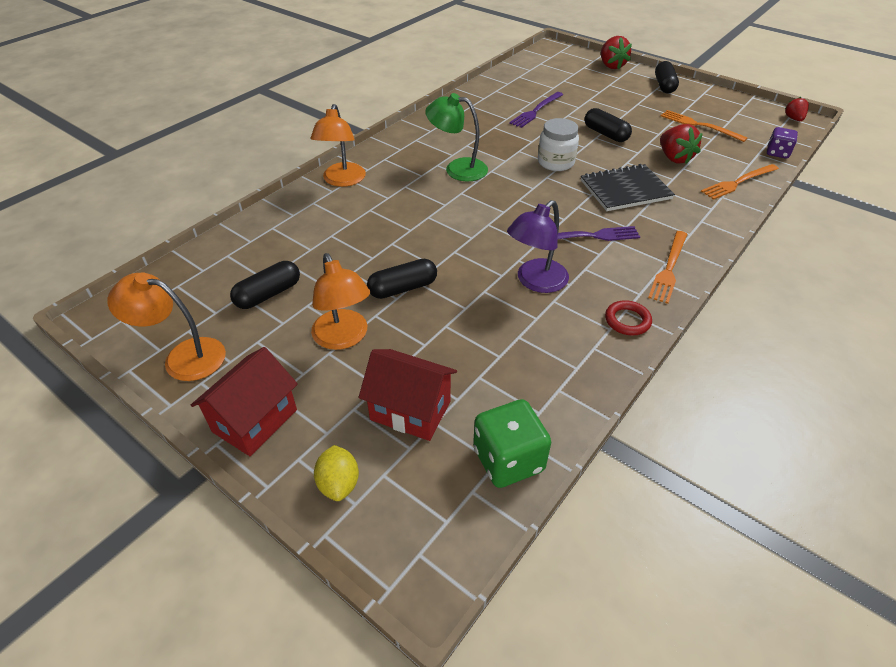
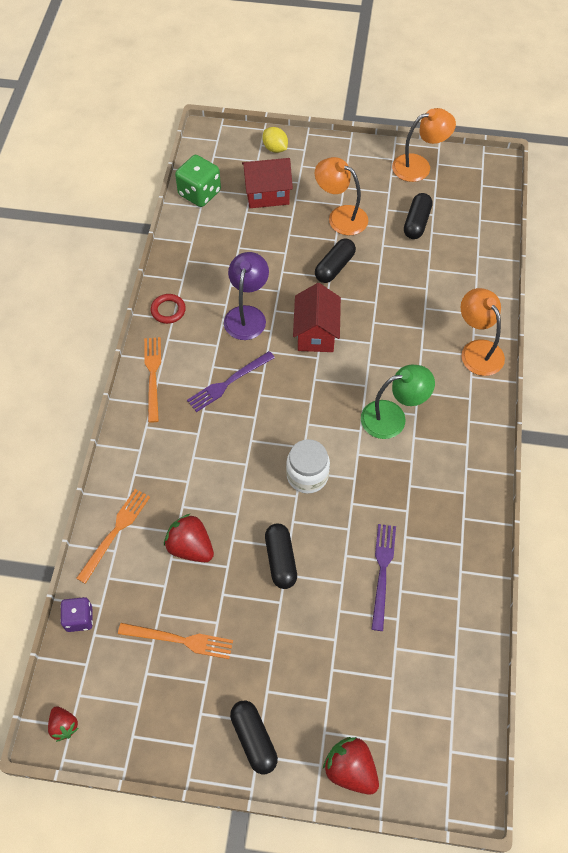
camera: 150 degrees right, 15 degrees up
red house [191,347,298,456] -> red house moved to [293,283,341,352]
black notebook [581,164,675,211] -> none
black capsule [585,108,632,142] -> black capsule turned 60 degrees clockwise [265,523,297,589]

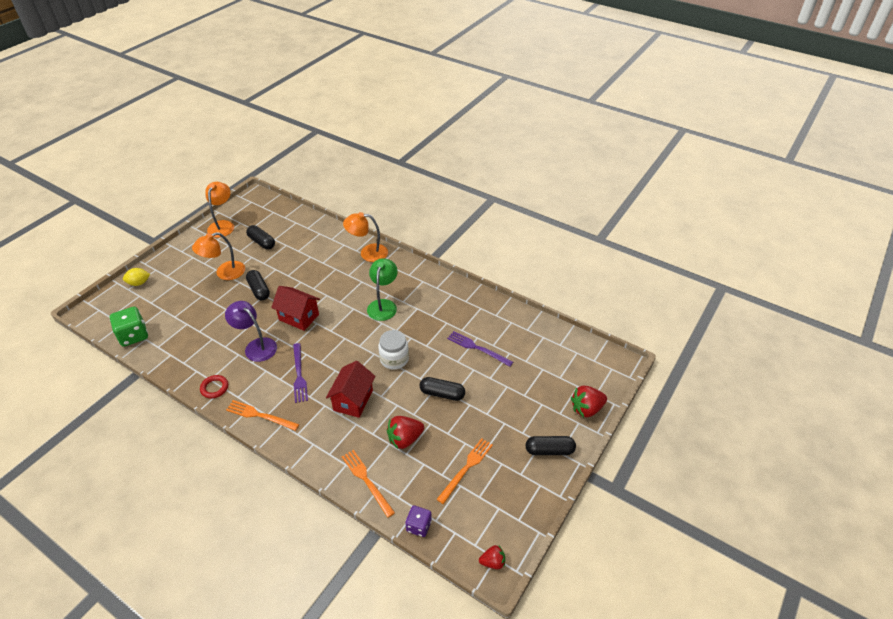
camera: 65 degrees left, 15 degrees down
red house [242,158,293,208] -> red house moved to [326,361,375,418]

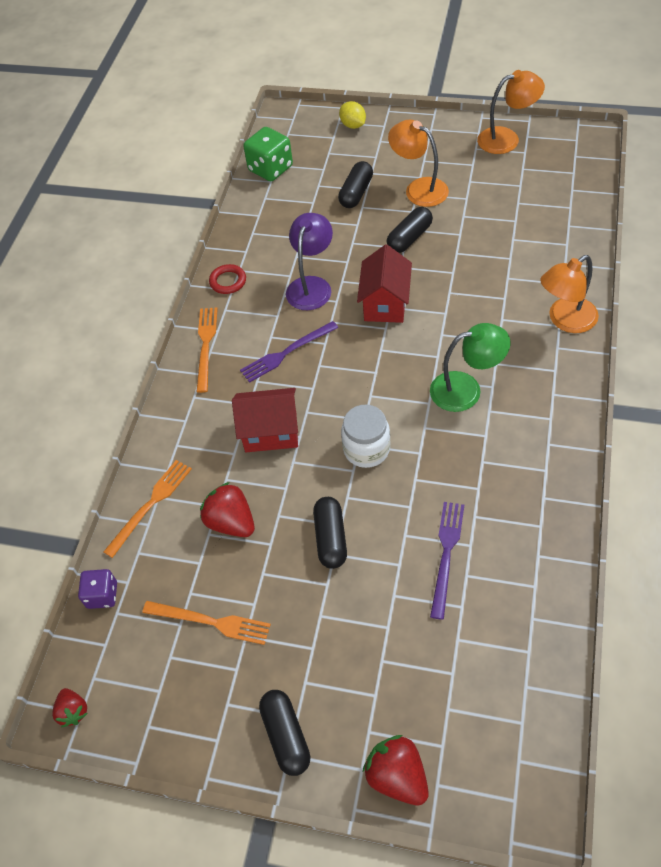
camera: 75 degrees right, 10 degrees up
black capsule [246,225,275,250] -> black capsule moved to [338,161,373,208]
orange lamp [343,212,388,262] -> orange lamp turned 105 degrees counterclockwise [540,255,599,333]

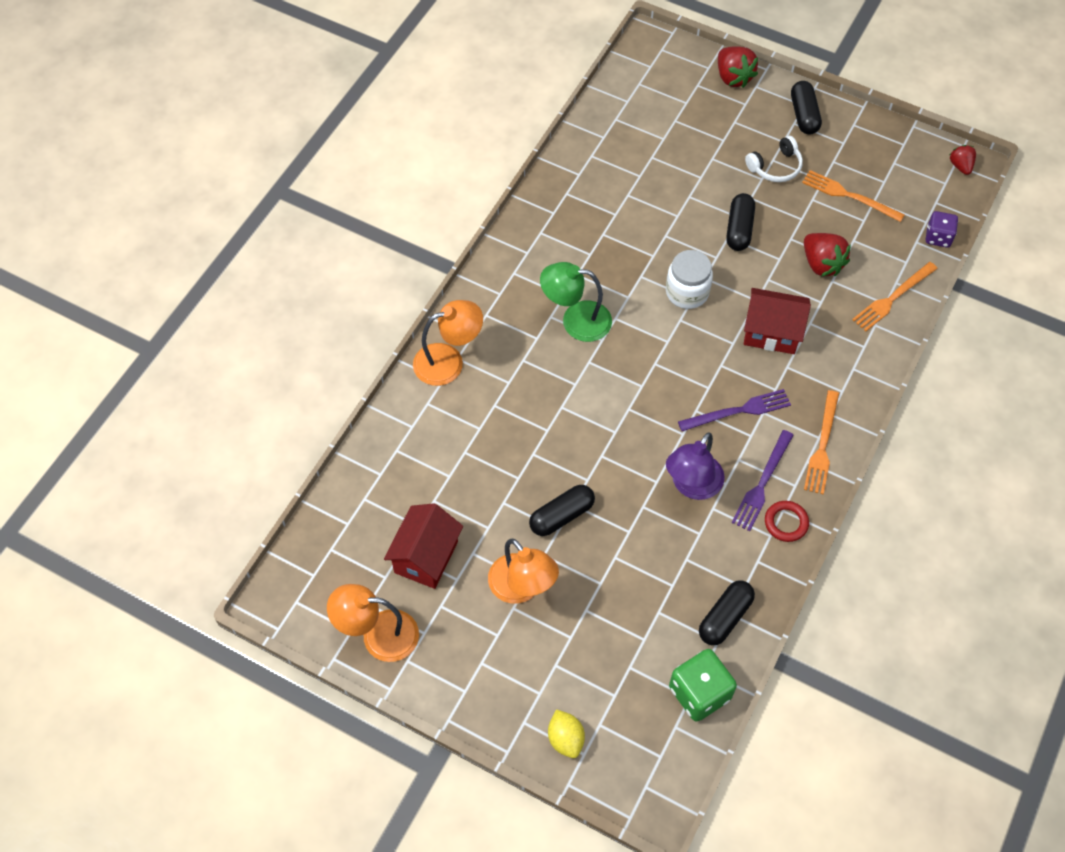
camera: 170 degrees left, 5 degrees up
black capsule [338,161,373,208] -> black capsule moved to [699,580,755,645]
red house [357,244,412,323] -> red house moved to [384,503,463,589]
purple fork [430,502,464,620] -> purple fork moved to [732,430,794,531]
none -> white headphones [745,136,803,182]

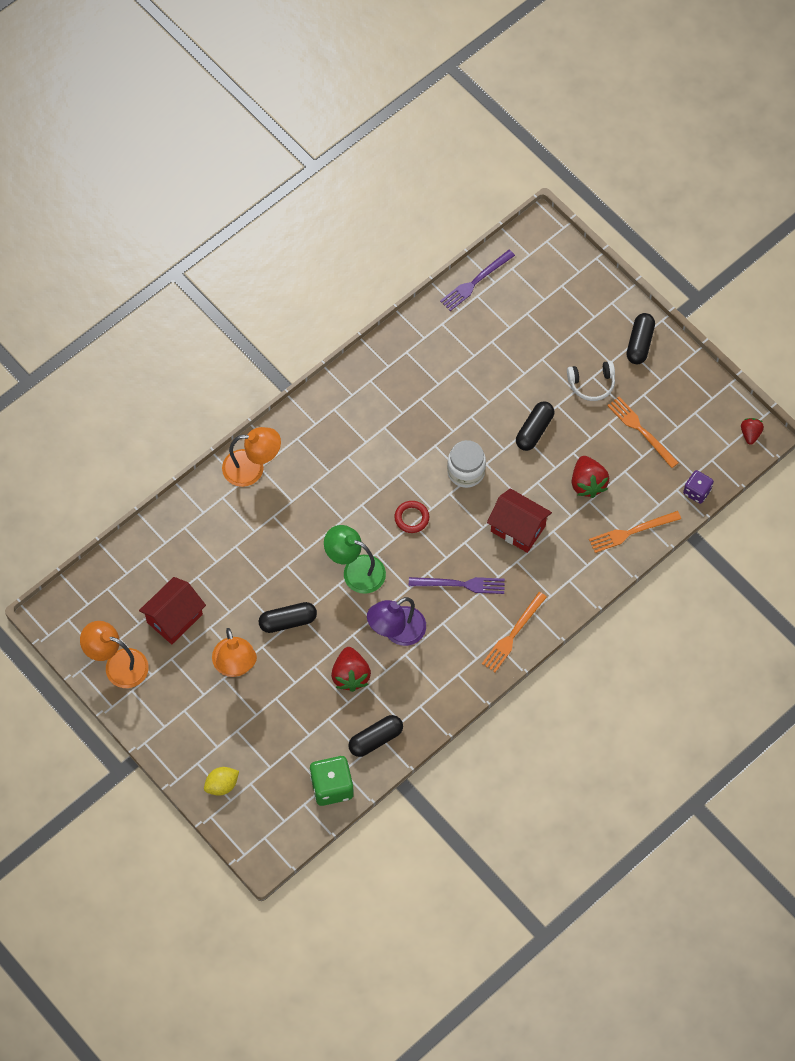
camera: 20 degrees right, 5 degrees up
green lamp [540,262,612,342] -> green lamp moved to [324,525,386,594]
yellow lemon [548,709,585,758] -> yellow lemon turned 60 degrees clockwise [204,767,239,796]
red strawberry [718,46,758,88] -> red strawberry moved to [331,647,371,692]
purple fork [732,430,794,531] -> purple fork moved to [440,250,515,311]
red ring [765,501,809,542] -> red ring moved to [394,501,429,533]

